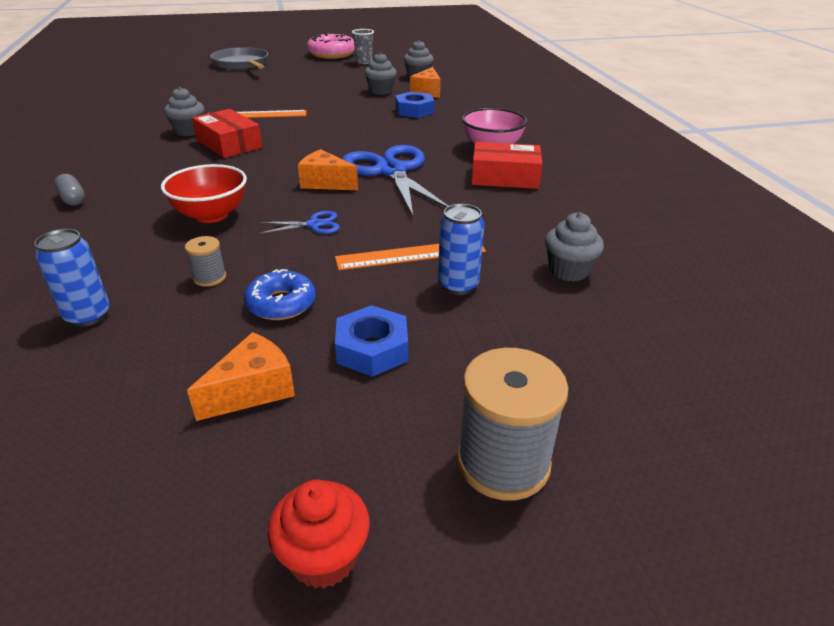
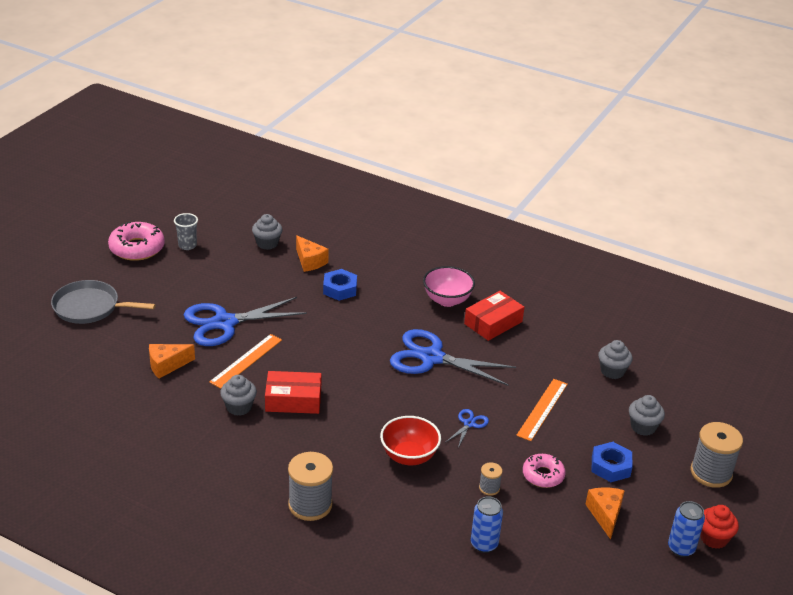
camera: 50 degrees left, 0 degrees up
grey capsule [54,174,85,206] -> grey spool [288,452,333,521]
blue donut [244,269,316,320] -> pink donut [523,454,566,488]
orange cheese [298,149,358,190] -> orange cheese moved to [149,344,195,378]
grey cupcake [364,52,397,95] -> grey cupcake moved to [629,395,665,436]
blue can [438,204,484,295] -> blue can moved to [668,501,705,557]
none -> blue scissors [184,297,307,346]

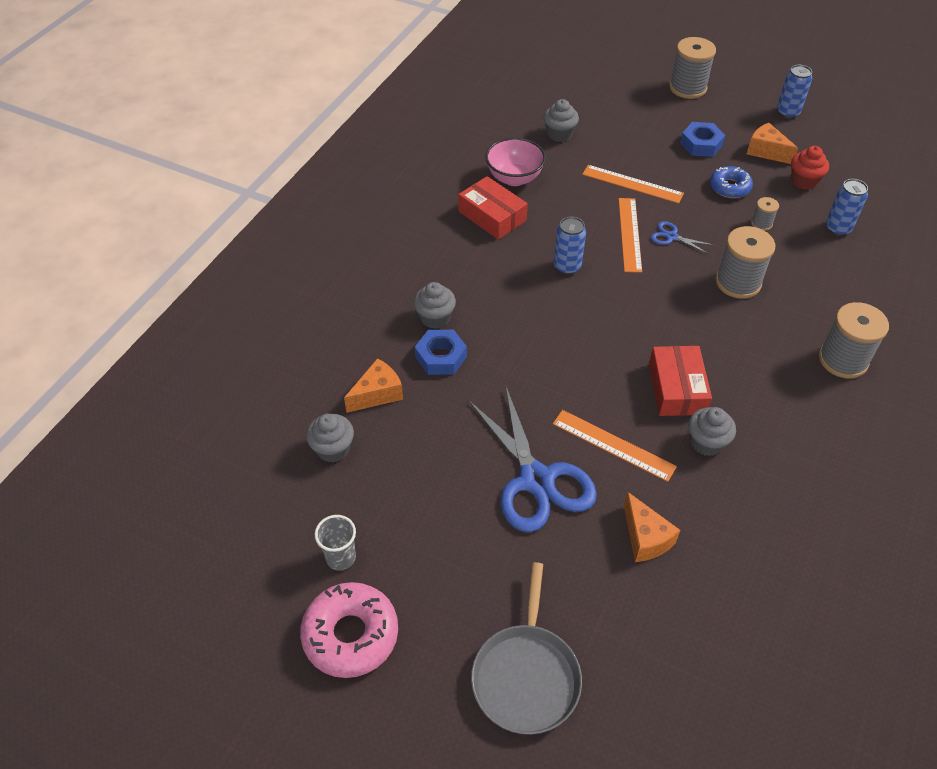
camera: 90 degrees left, 15 degrees up
red bowl [380,416,441,465] -> grey spool [716,226,775,299]
blue scissors [390,329,516,386] -> blue can [554,217,586,275]
pink bowl [423,266,475,307] -> pink bowl moved to [485,137,546,186]
pink donut [523,454,566,488] -> blue donut [710,166,753,198]
orange cheese [585,487,625,540] -> orange cheese turned 45 degrees clockwise [747,123,798,164]
grey cupcake [629,395,665,436] -> grey cupcake moved to [413,282,456,329]
red cupcake [700,505,739,549] -> red cupcake moved to [791,146,829,190]
none -> orange ruler [619,198,642,273]

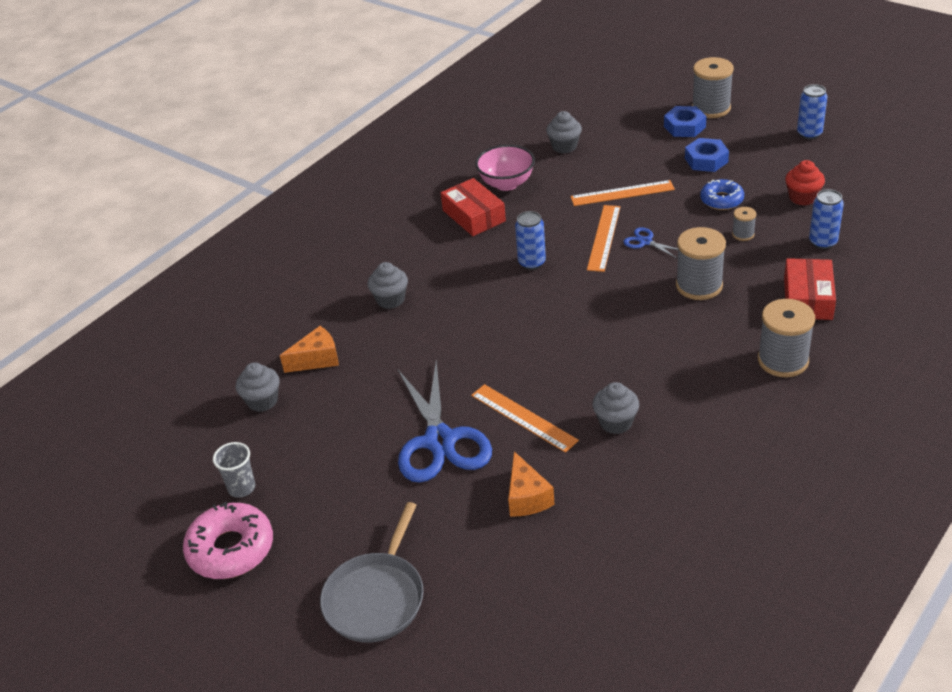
camera: 15 degrees right, 10 degrees down
blue nut [415,330,467,375] -> blue nut moved to [664,106,707,137]
orange ruler [582,165,684,204] -> orange ruler turned 45 degrees counterclockwise [570,180,675,206]
red box [649,346,712,416] -> red box moved to [784,258,836,320]
orange cheese [747,123,798,164] -> none

